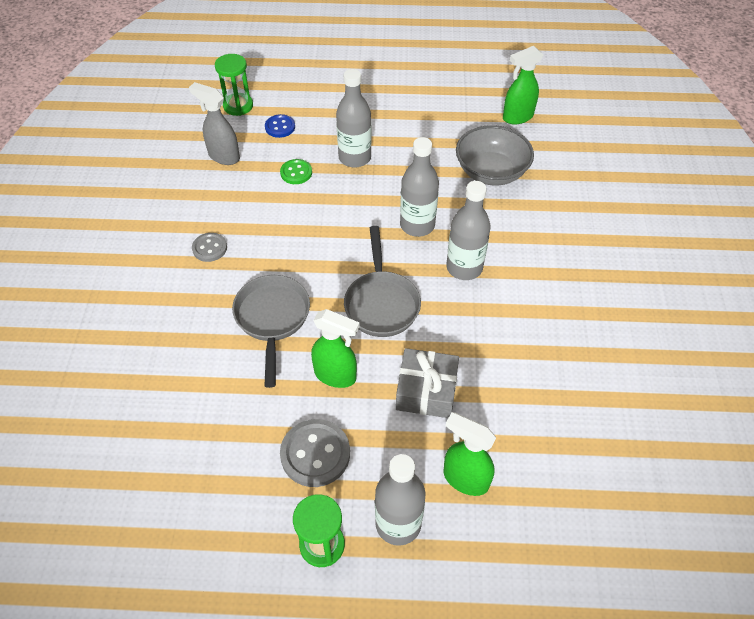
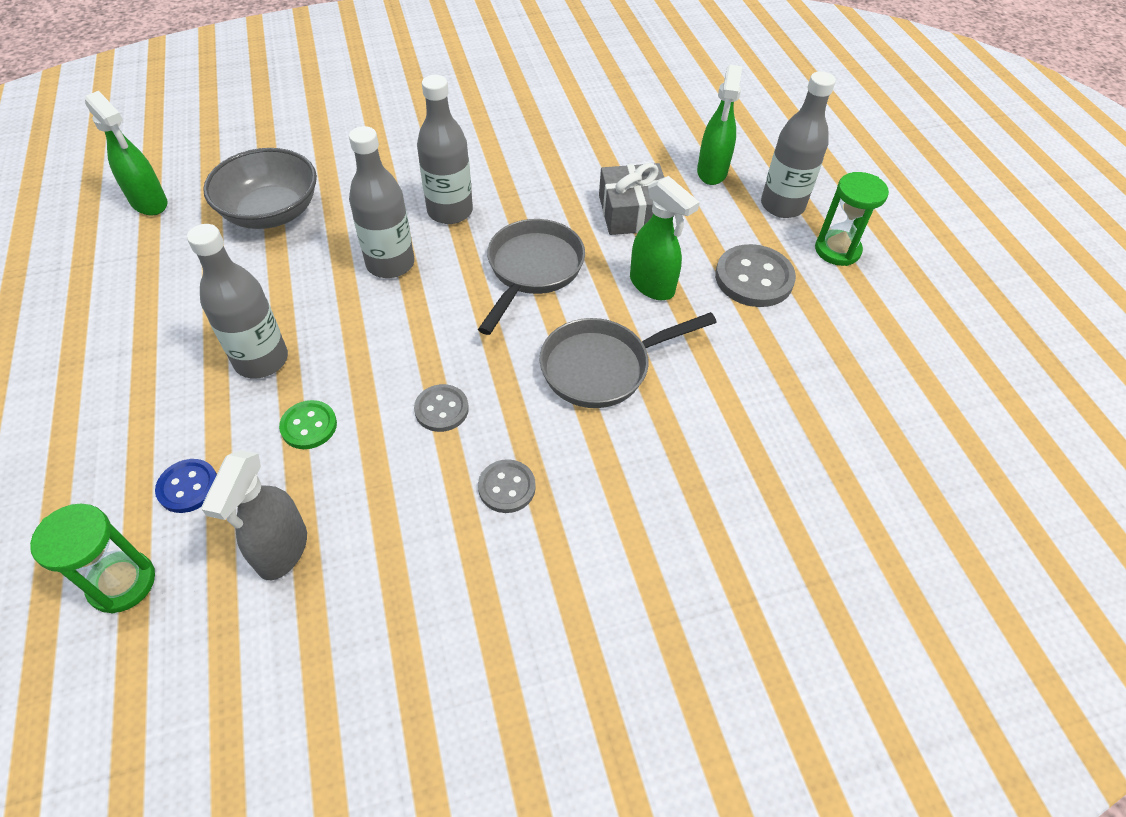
camera: 110 degrees left, 0 degrees up
green spray bottle [311,309,360,388] -> green spray bottle turned 135 degrees clockwise [630,176,700,300]
grey pan [344,226,421,337] -> grey pan turned 45 degrees counterclockwise [478,219,585,335]
none -> grey button [414,384,469,432]

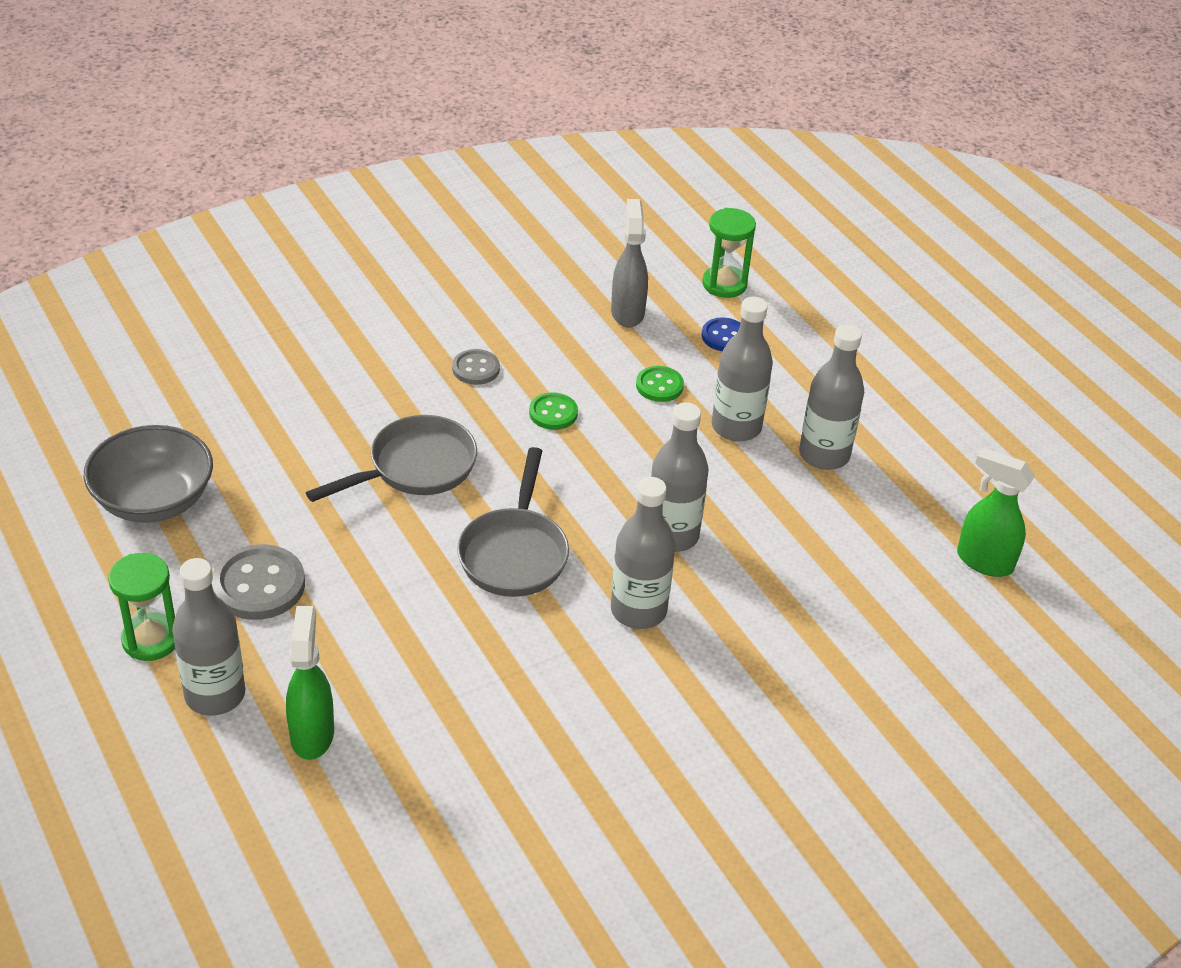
camera: 165 degrees right, 10 degrees down
grey bowl [203,148,317,229] -> grey bowl moved to [84,425,213,523]
grey button [414,384,469,432] -> green button [529,392,578,430]
grey gift [599,163,664,235] -> none
green spray bottle [630,176,700,300] -> none
none -> grey bottle [799,324,864,470]

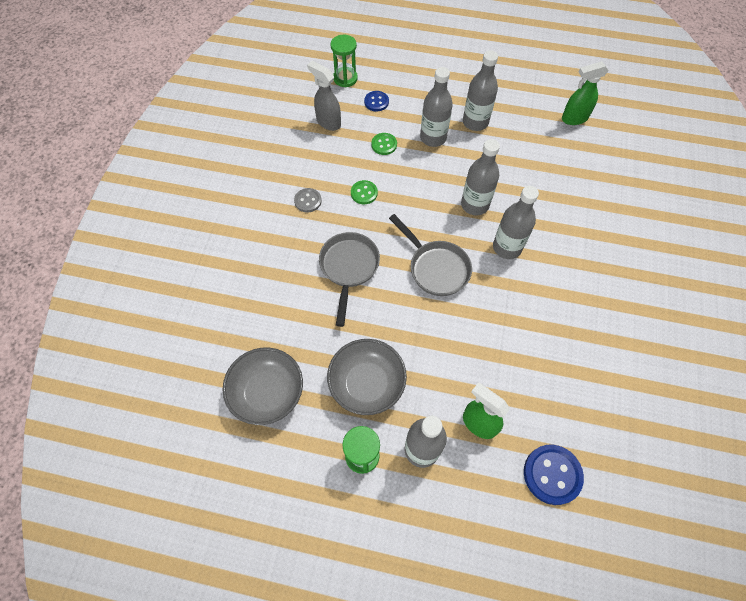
camera: 45 degrees left, 20 degrees up
grey button [212,544,305,620] -> grey bowl [327,339,407,415]
none -> blue button [524,444,584,505]

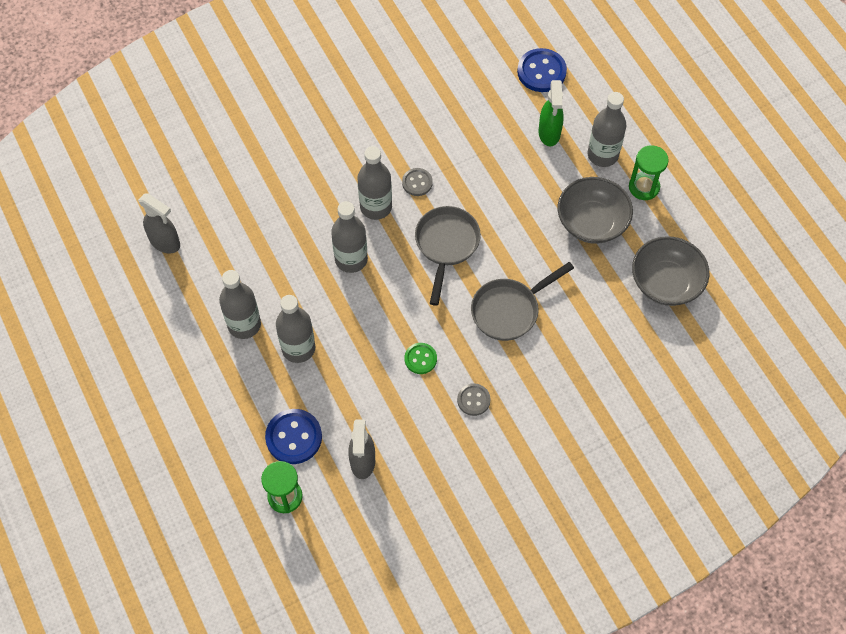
camera: 130 degrees left, 0 degrees up
blue button [364,91,389,112] -> blue button [265,409,322,464], size x1.67
green button [371,133,397,155] -> none
green spray bottle [562,61,609,125] -> grey spray bottle [138,193,180,253]
none -> grey button [402,168,433,196]

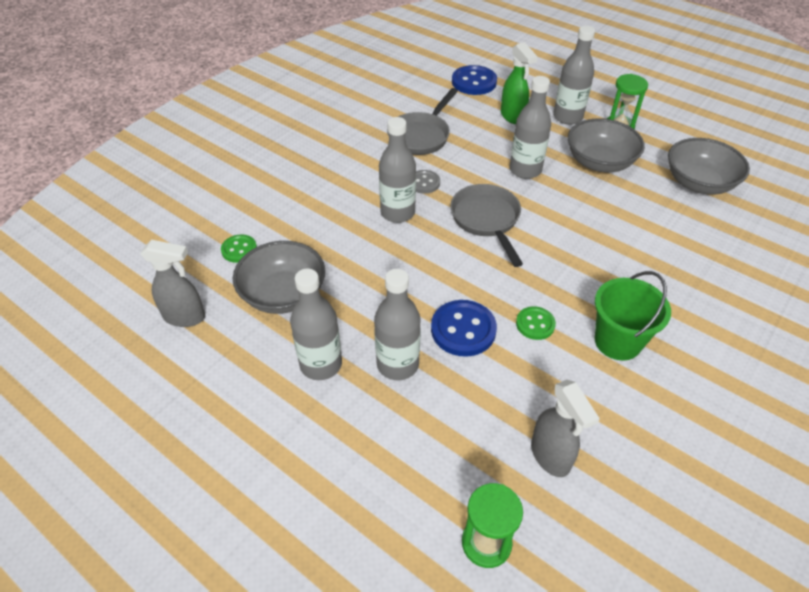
camera: 25 degrees left, 15 degrees down
blue button [265,409,322,464] -> blue button moved to [431,300,497,357]
grey bottle [331,201,368,273] -> grey bottle moved to [509,76,551,179]
grey button [457,383,491,416] -> green bucket [595,271,671,360]
grey pan [471,262,574,341] -> grey pan moved to [387,88,458,155]
none -> green button [221,234,257,263]
none -> grey bowl [233,241,325,314]

